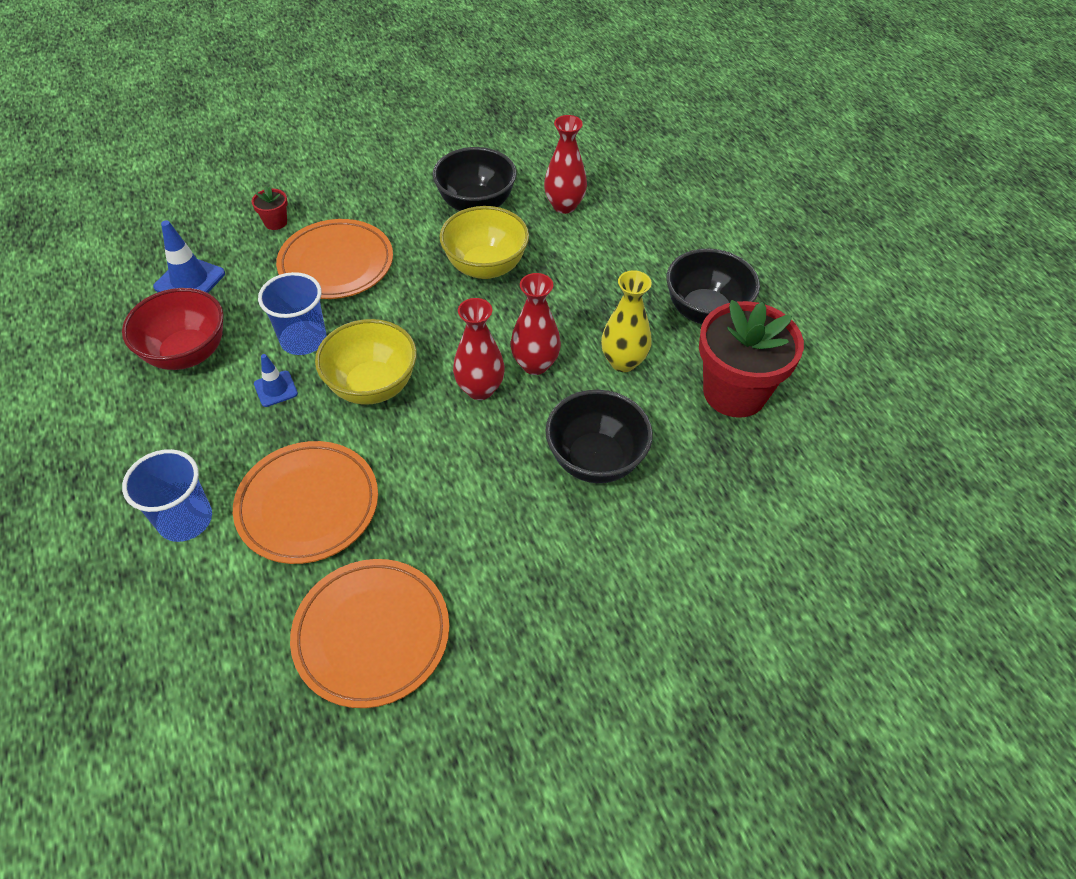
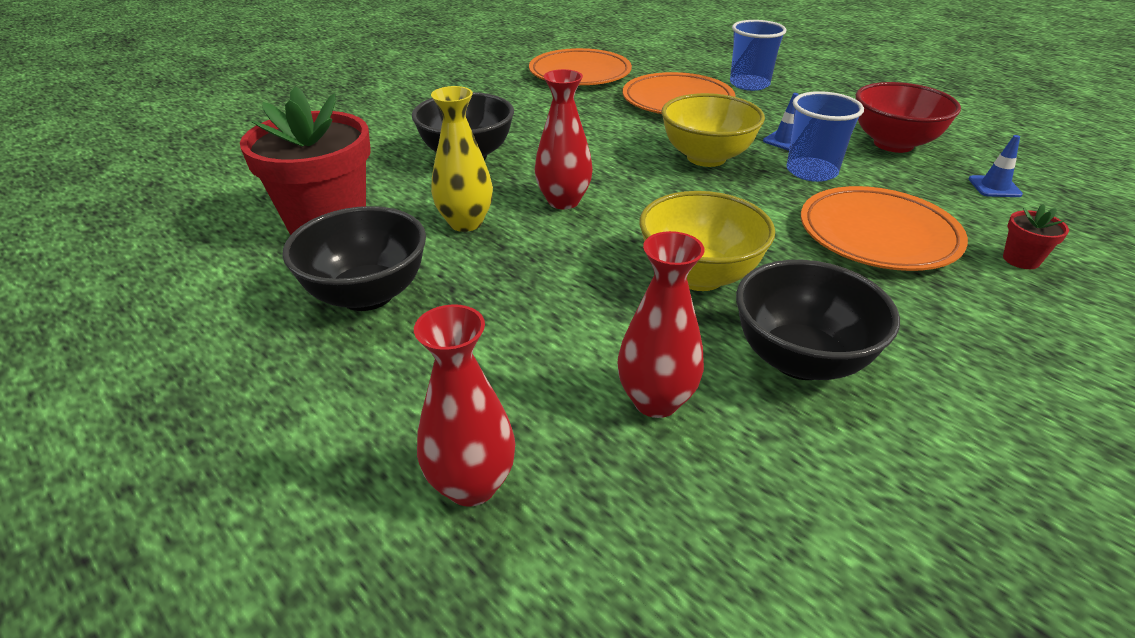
camera: 160 degrees right, 15 degrees down
blue traffic cone [153,220,225,293] -> blue traffic cone [969,135,1023,197], size x0.62
red vase [453,298,505,400] -> red vase moved to [414,304,515,507]

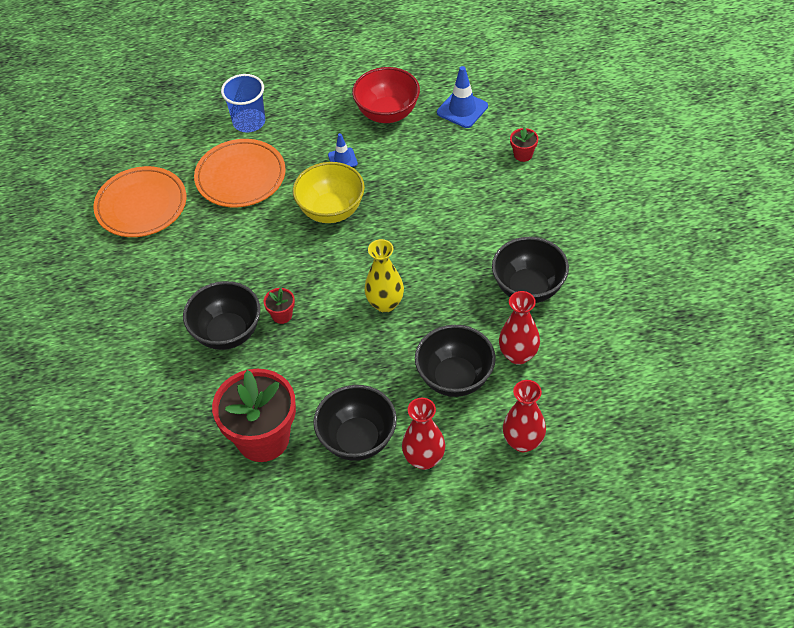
camera: 55 degrees left, 15 degrees up
yellow vase [431,86,493,232] -> yellow vase moved to [364,239,404,313]
red vase [535,69,593,209] -> red vase moved to [402,398,445,470]
yellow bowl [639,191,775,291] -> none
blue cup [787,91,864,182] -> none
orange plate [801,186,968,271] -> none
blue traffic cone [969,135,1023,197] -> blue traffic cone [437,66,488,128], size x1.61
none -> red flower pot [264,288,295,324]
none -> black bowl [415,325,496,397]

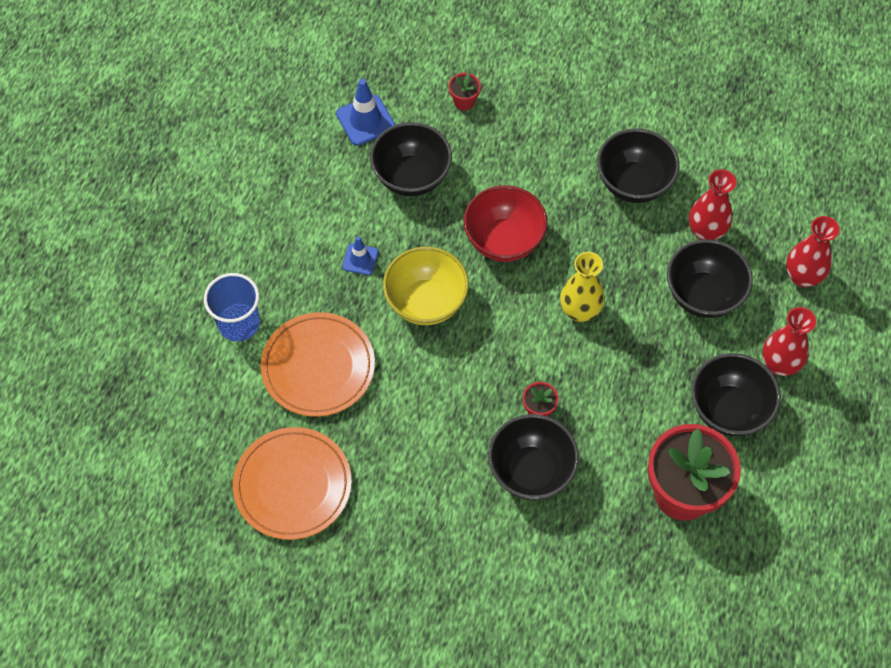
camera: 65 degrees left, 10 degrees up
red bowl [352,67,420,123] -> red bowl moved to [464,185,548,262]
none -> black bowl [370,122,452,196]

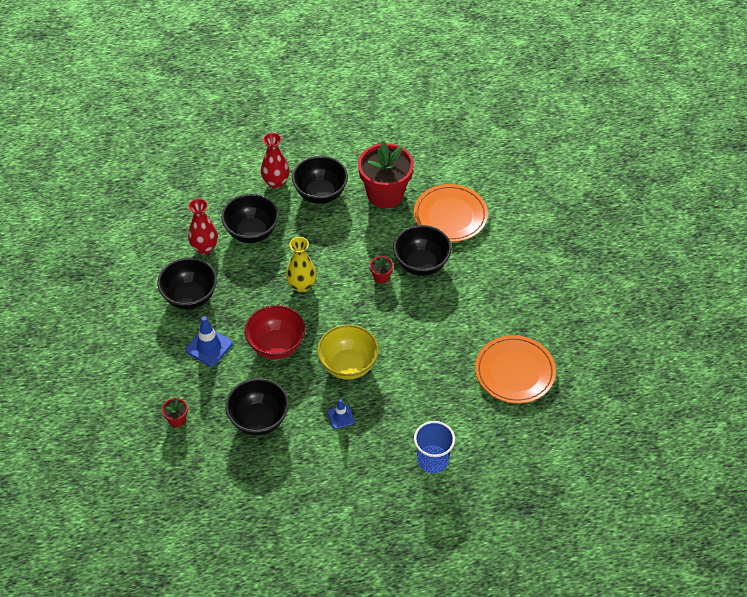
camera: 120 degrees left, 10 degrees down
orange plate [261,312,375,417] -> orange plate moved to [414,184,488,242]
blue traffic cone [336,79,395,146] -> blue traffic cone moved to [186,316,233,367]
red vase [786,216,840,287] -> none

